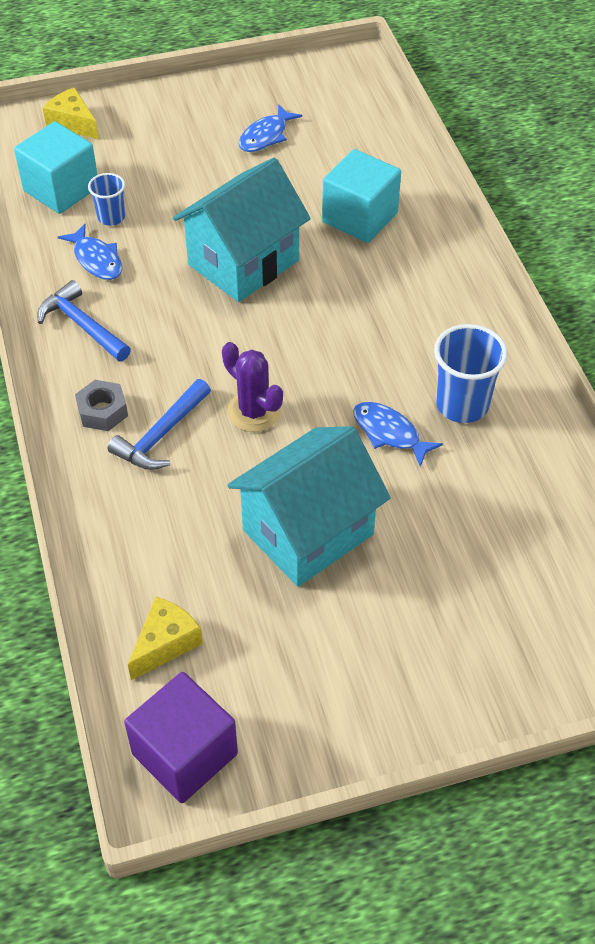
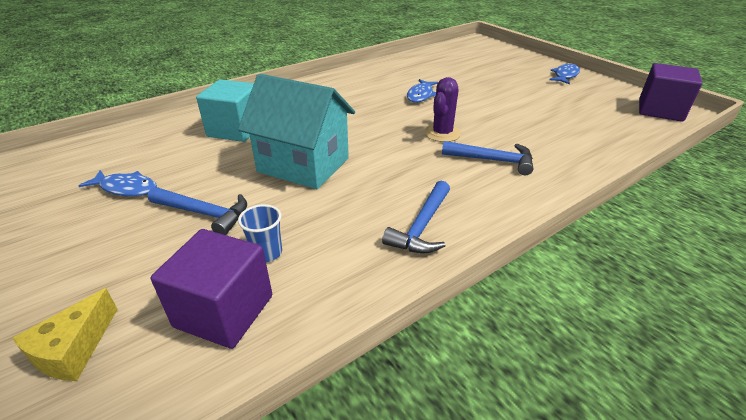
camera: 110 degrees left, 15 degrees down
turquoise cube [14,121,98,214] -> purple cube [151,229,272,349]
blue fish [58,224,122,280] -> blue fish moved to [549,63,580,84]
grey nut [75,380,128,431] -> none
yellow cheese [128,597,203,680] -> none
turquoise house [228,426,390,587] -> none
blue cup [434,324,508,423] -> none
none -> blue hammer [148,187,247,235]

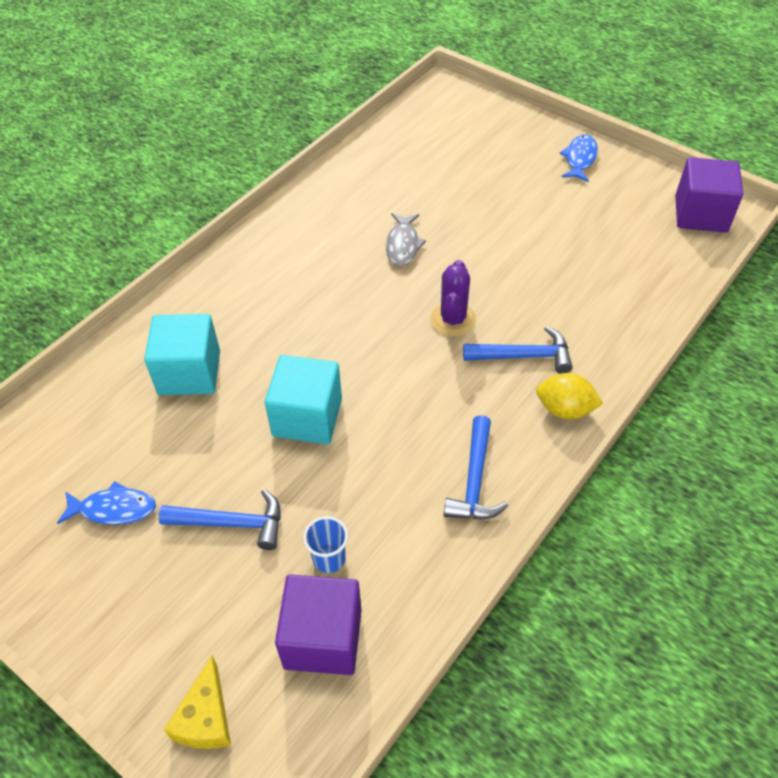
camera: 15 degrees left, 15 degrees up
turquoise house [238,74,355,189] -> turquoise cube [265,355,342,444]
blue fish [407,79,438,103] -> grey fish [386,213,426,266]
none -> yellow lemon [536,373,603,419]

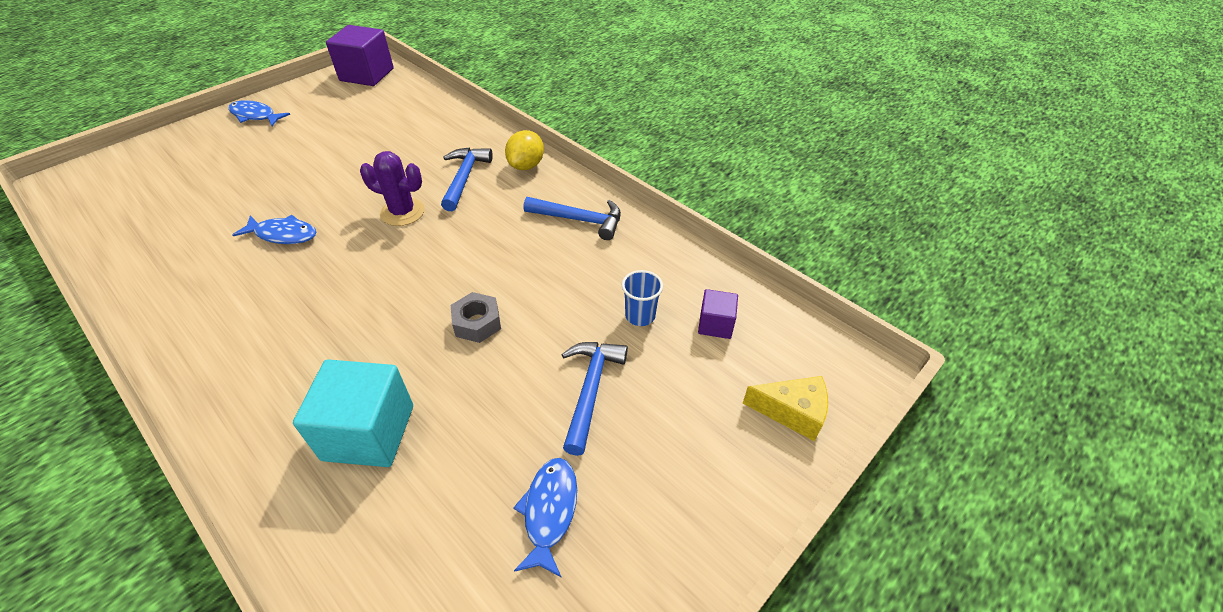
camera: 85 degrees left, 5 degrees down
turquoise cube [265,355,342,444] -> grey nut [451,292,501,343]
purple cube [275,574,362,675] -> purple cube [698,289,738,339], size x0.53
grey fish [386,213,426,266] -> blue fish [232,215,317,244]

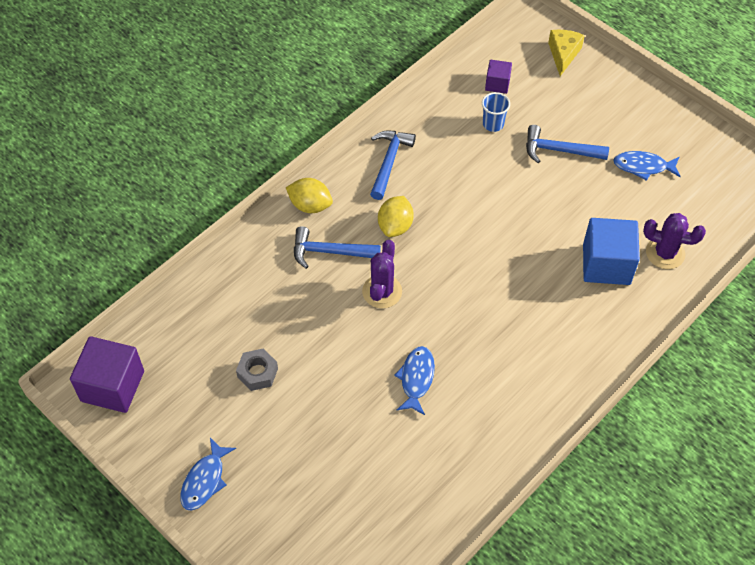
camera: 90 degrees left, 10 degrees up
turquoise cube [293,359,413,467] -> blue cube [583,218,640,285]
grey nut [451,292,501,343] -> grey nut moved to [236,349,278,391]
none -> yellow lemon [378,196,414,237]
none -> purple cactus [643,213,706,269]

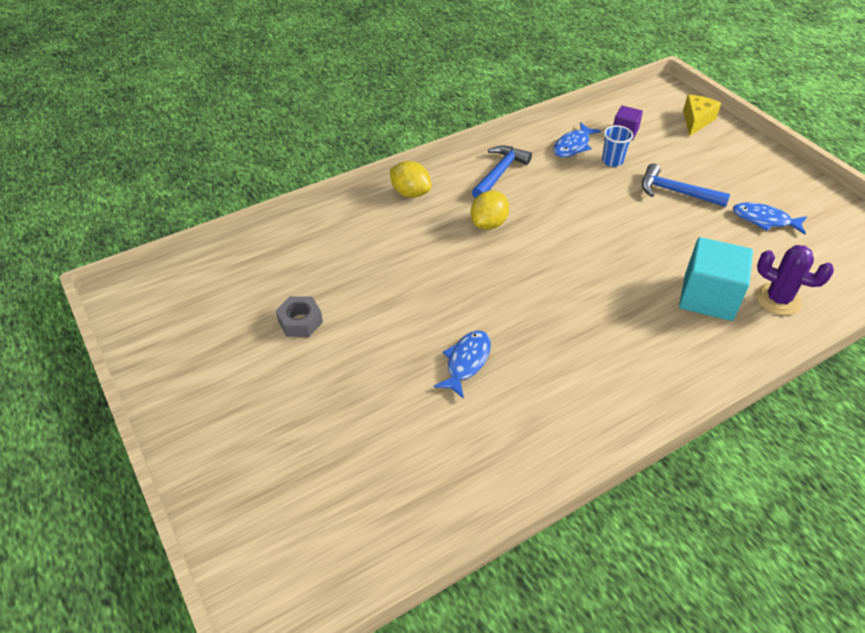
camera: 15 degrees right, 10 degrees down
purple cube [70,336,144,413] -> none
blue fish [181,438,236,510] -> blue fish moved to [553,122,601,157]
blue hammer [294,226,381,269] -> none
purple cactus [362,240,402,309] -> none
blue cube [583,218,640,285] -> turquoise cube [679,237,753,321]

